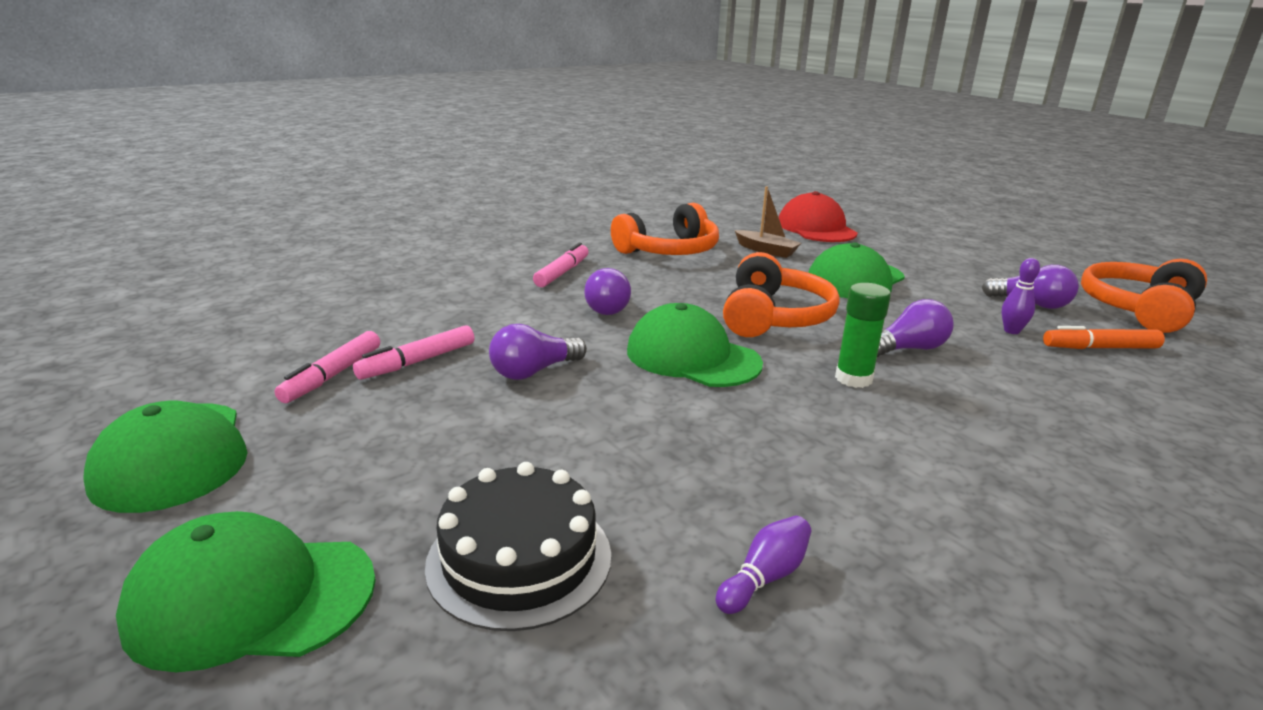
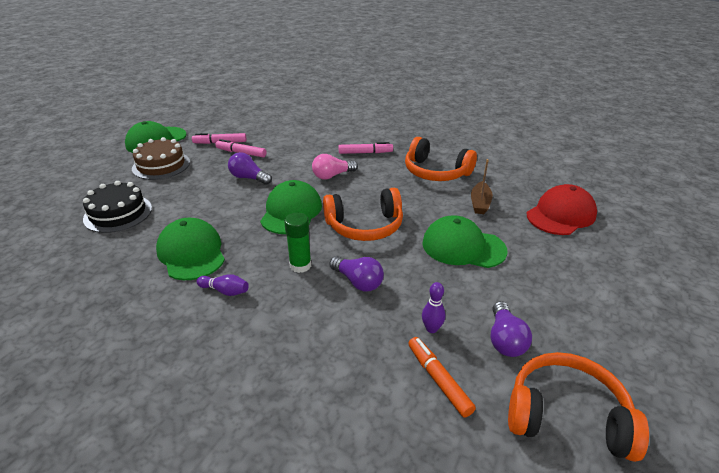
camera: 65 degrees right, 10 degrees up
green cap [116,511,376,672] -> green cap moved to [156,218,225,280]
purple light bulb [584,268,631,315] -> pink light bulb [312,154,358,180]
purple bowling pin [716,516,811,614] -> purple bowling pin moved to [197,274,249,296]
none -> brown cake [132,137,190,180]

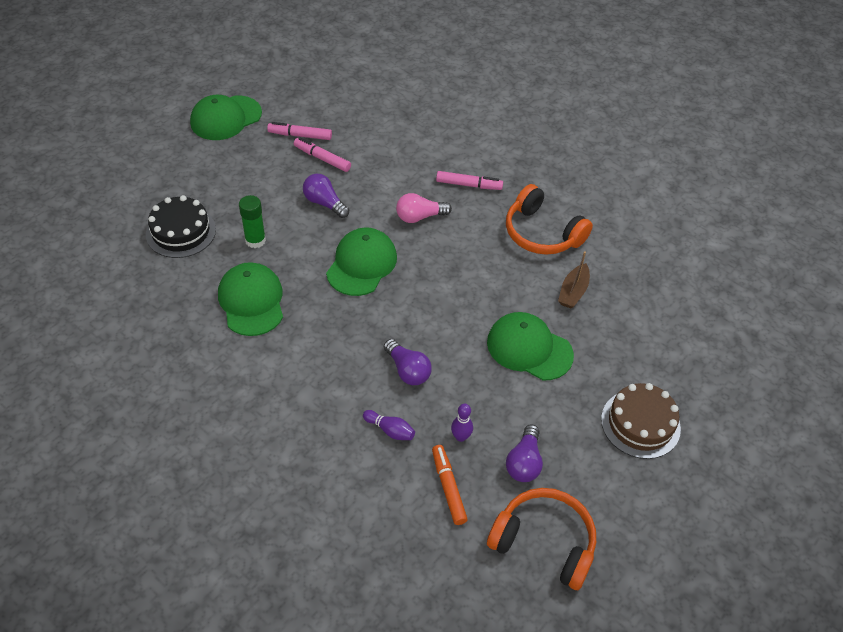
camera: 10 degrees right, 15 degrees up
brown cake [132,137,190,180] -> brown cake moved to [601,383,681,459]
purple bowling pin [197,274,249,296] -> purple bowling pin moved to [363,410,415,440]
green glue stick [284,213,311,273] -> green glue stick moved to [239,195,266,248]
orange headphones [323,188,403,241] -> none
red cap [527,184,597,235] -> none

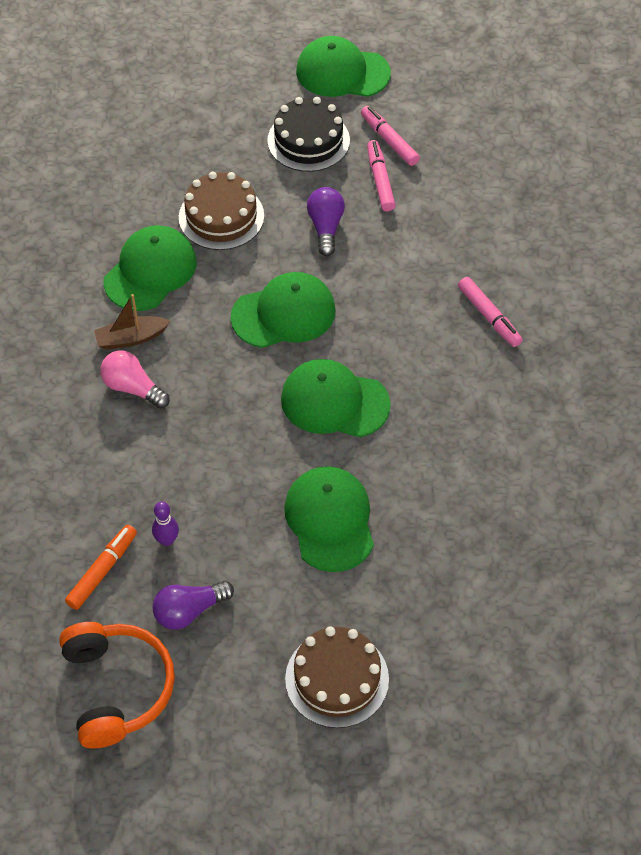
camera: 50 degrees right, 5 degrees up
black cake [146,195,216,258] -> black cake moved to [267,97,350,172]
green glue stick [239,195,266,248] -> brown cake [179,172,264,250]
purple bowling pin [363,410,415,440] -> none
purple light bulb [384,339,432,385] -> none
pink light bulb [396,193,452,223] -> pink light bulb moved to [100,350,170,409]
orange headphones [506,184,593,255] -> none
brown boat [558,251,590,309] -> brown boat moved to [94,294,171,350]
none -> green cap [281,359,391,438]

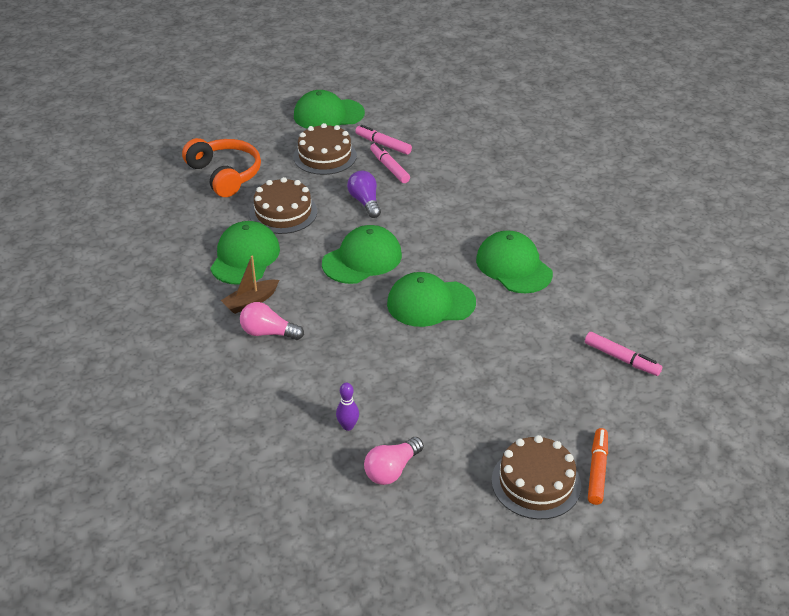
camera: 20 degrees left, 15 degrees down
orange headphones [59,622,175,749] -> orange headphones moved to [182,138,261,197]
orange marker [65,525,137,610] -> orange marker moved to [588,428,608,505]
purple light bulb [153,581,234,630] -> pink light bulb [364,437,424,485]
black cake [267,97,350,172] -> brown cake [293,123,357,175]
green cap [284,466,374,572] -> green cap moved to [476,231,553,293]
pink marker [458,277,522,347] -> pink marker moved to [585,332,662,376]

